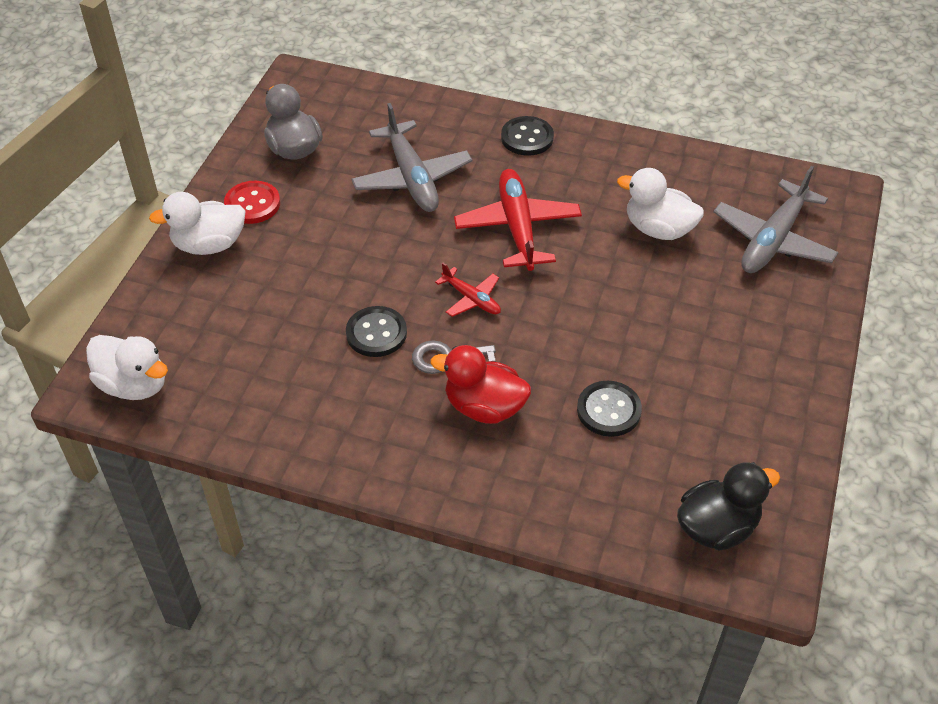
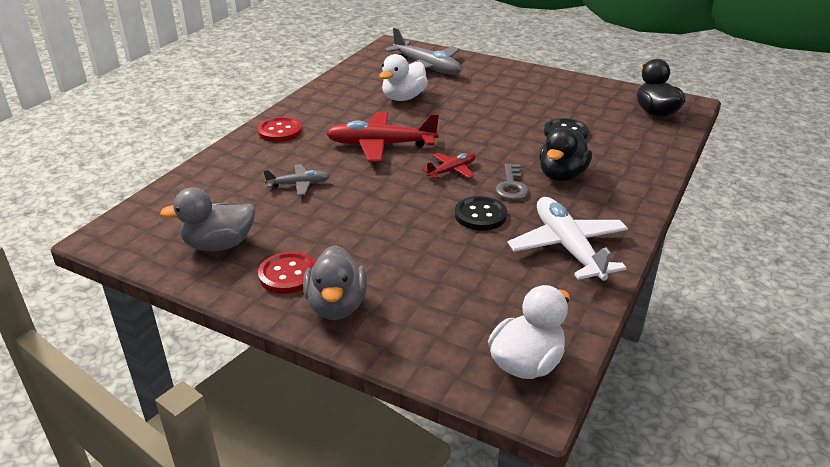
camera: 80 degrees left, 15 degrees down
white duck [149,192,246,255] -> grey duck [303,245,367,320]
grey plane [351,103,472,212] -> grey plane [263,164,330,195], size x0.53
red duck [431,345,531,424] -> black duck [539,128,592,181]
black button [501,116,554,156] -> red button [258,117,302,142]
none -> white plane [507,197,628,281]

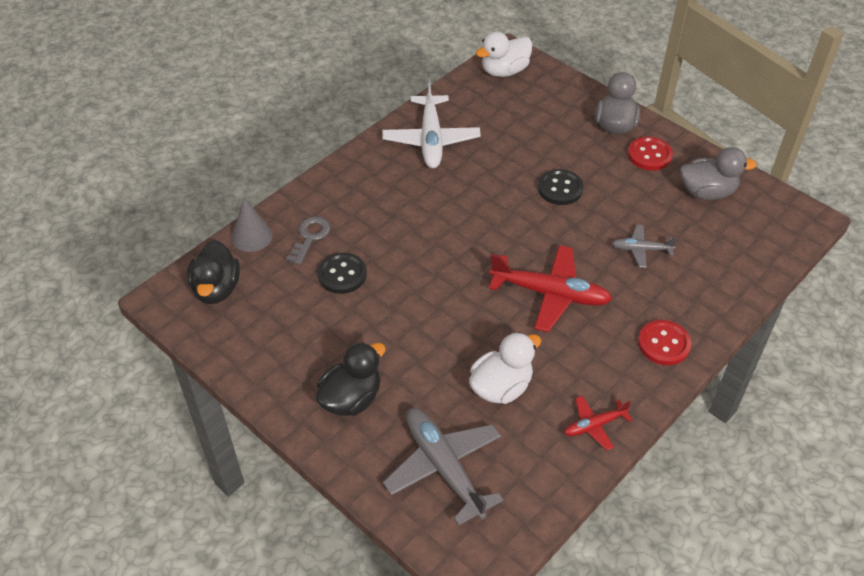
camera: 165 degrees left, 15 degrees up
red plane [422,153,475,179] -> red plane moved to [564,396,632,450]
black button [455,196,507,230] -> black button moved to [538,169,584,205]
grey key [496,163,529,200] -> grey key moved to [286,216,330,265]
black duck [539,128,592,181] -> black duck moved to [316,342,386,416]
none -> grey cone [232,198,273,252]

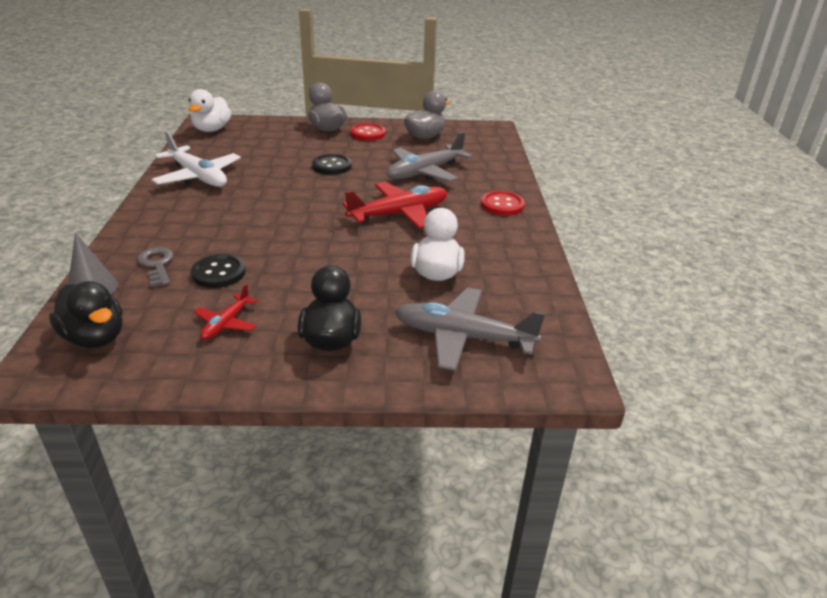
camera: 45 degrees left, 15 degrees down
red plane [564,396,632,450] -> red plane moved to [194,284,258,340]
grey plane [612,225,678,268] -> grey plane [387,132,472,182], size x1.90

